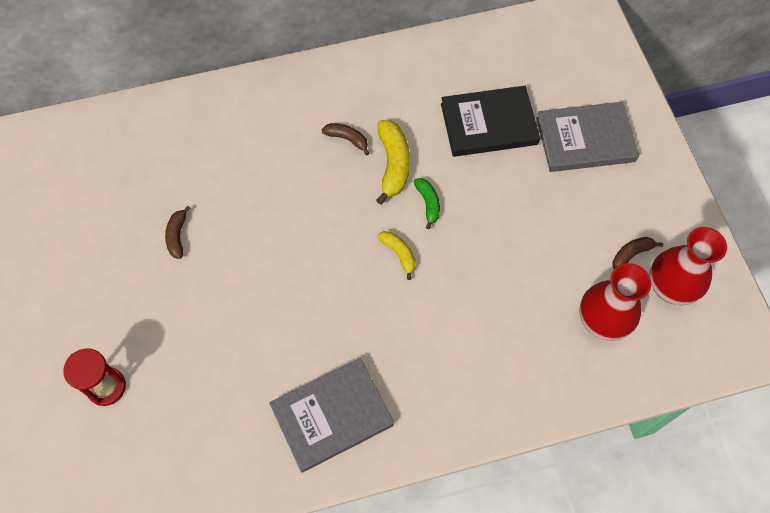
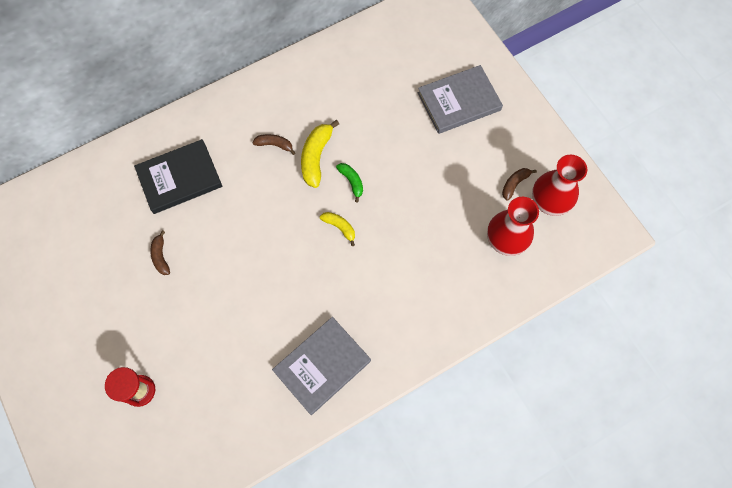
camera: 15 degrees left, 5 degrees up
yellow banana [376,120,410,205] -> yellow banana turned 150 degrees counterclockwise [301,120,339,188]
black book [441,86,540,157] -> black book moved to [134,139,223,214]

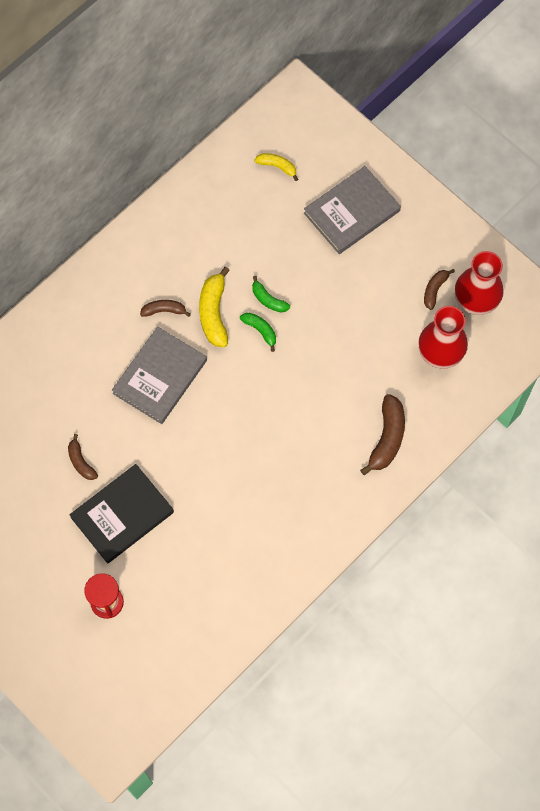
camera: 15 degrees left, 0 degrees up
black book [134,139,223,214] -> black book moved to [69,464,174,564]
grey book [272,317,371,415] -> grey book moved to [112,327,207,424]
yellow banana [320,212,355,246] -> yellow banana moved to [254,153,298,181]
none -> green banana [252,276,290,313]
none -> brown banana [360,394,405,475]

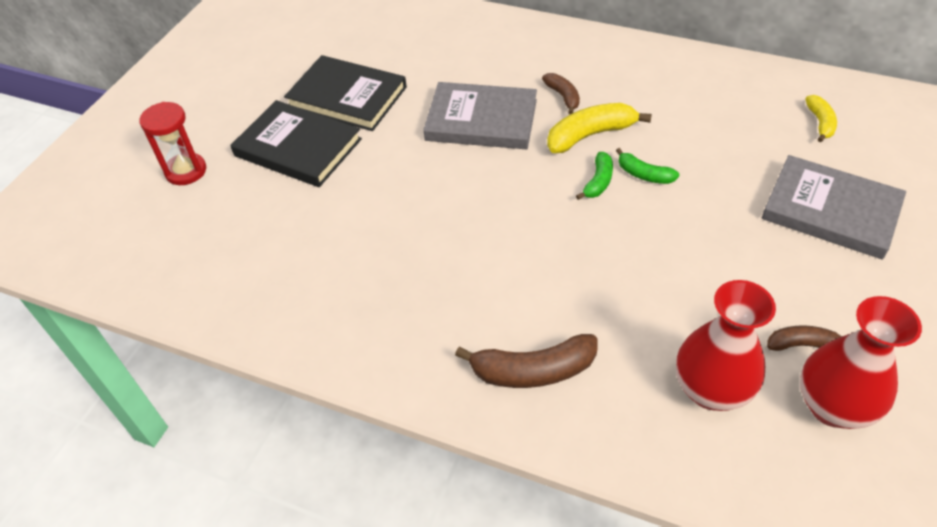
camera: 70 degrees right, 20 degrees down
brown banana [68,434,98,480] -> black book [284,55,407,131]
green banana [252,276,290,313] -> green banana turned 75 degrees counterclockwise [616,148,679,184]

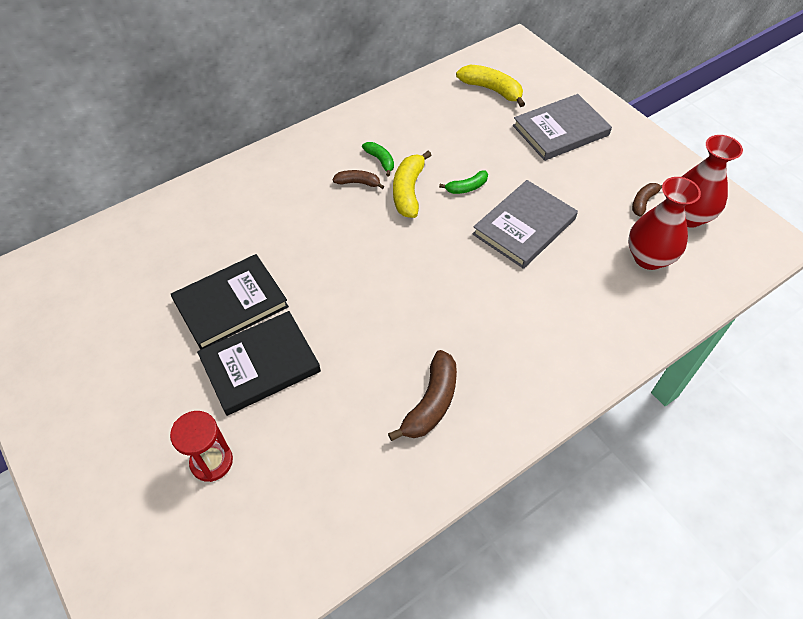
camera: 60 degrees left, 5 degrees up
grey book [424,82,537,149] -> grey book moved to [473,180,578,269]
brown banana [455,334,598,388] -> brown banana moved to [388,350,457,441]
green banana [576,152,613,200] -> green banana moved to [362,142,394,176]
yellow banana [805,95,837,142] -> yellow banana [456,65,525,107], size x1.70

